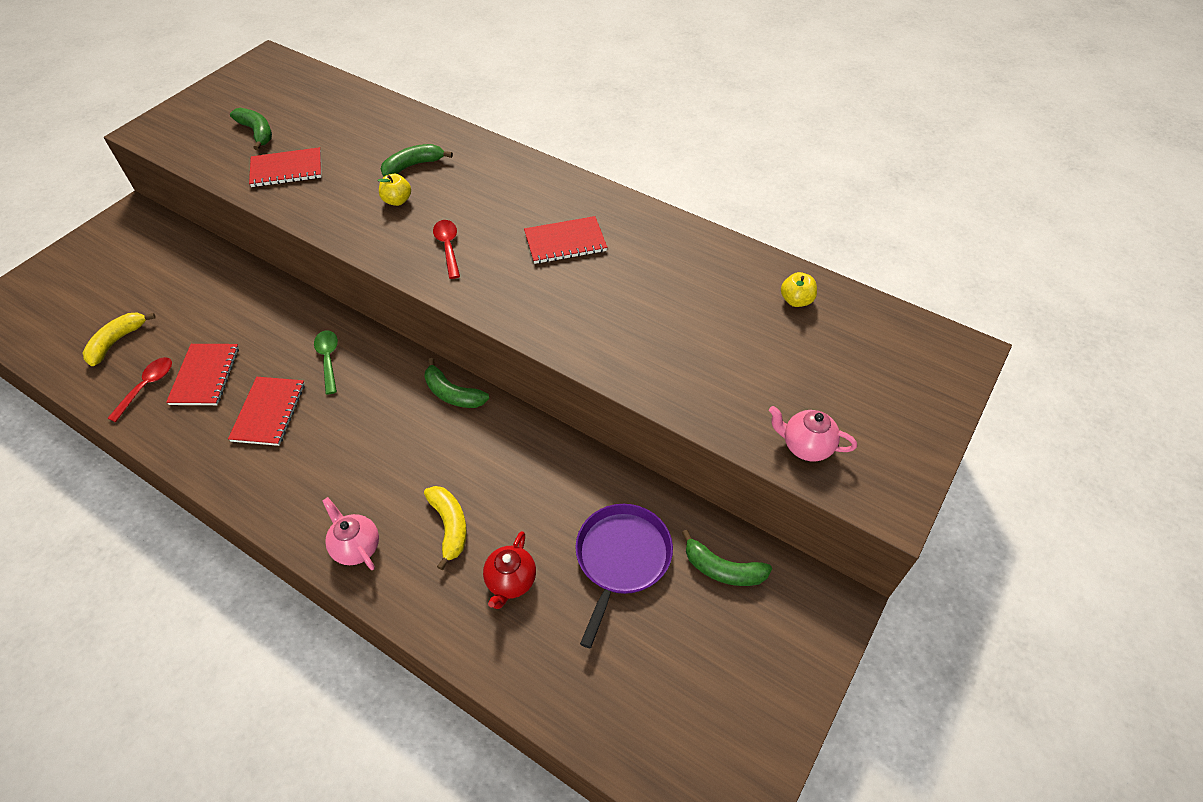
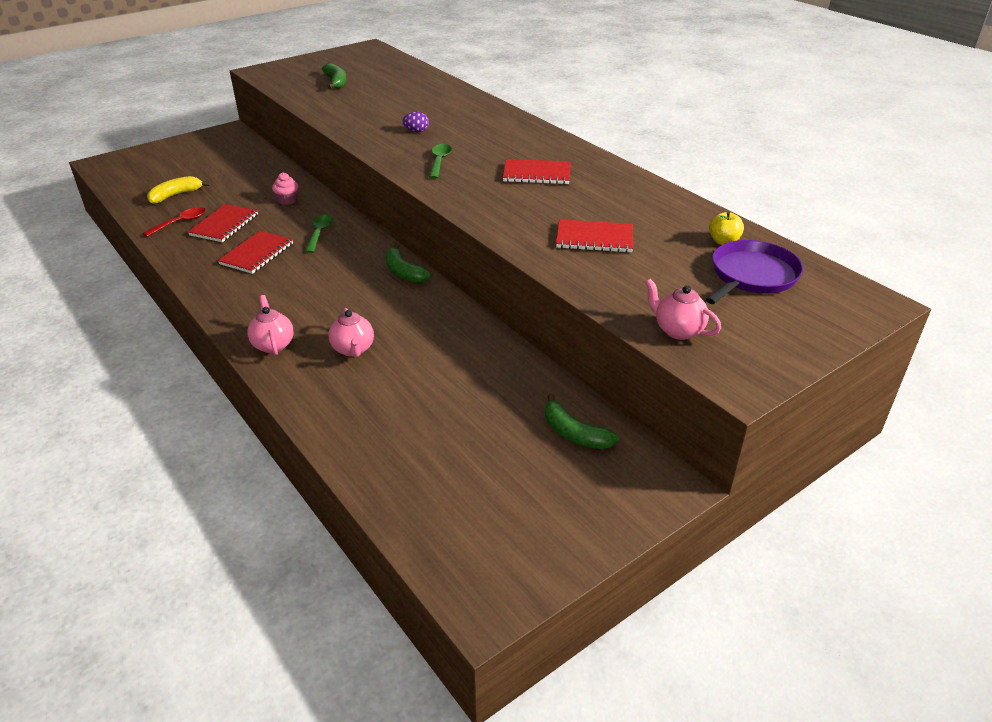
camera: 20 degrees right, 15 degrees down
red notebook [249,147,322,187] -> red notebook moved to [556,219,633,253]
yellow apple [378,174,411,206] -> purple egg [402,112,429,132]
green banana [381,144,453,177] -> none
yellow banana [424,486,467,570] -> pink teapot [329,308,374,357]
red spoon [433,220,460,279] -> green spoon [429,144,452,179]
red teapot [483,531,536,609] -> none
purple pan [575,504,673,648] -> purple pan moved to [706,240,804,304]
none -> pink cupcake [272,172,299,205]

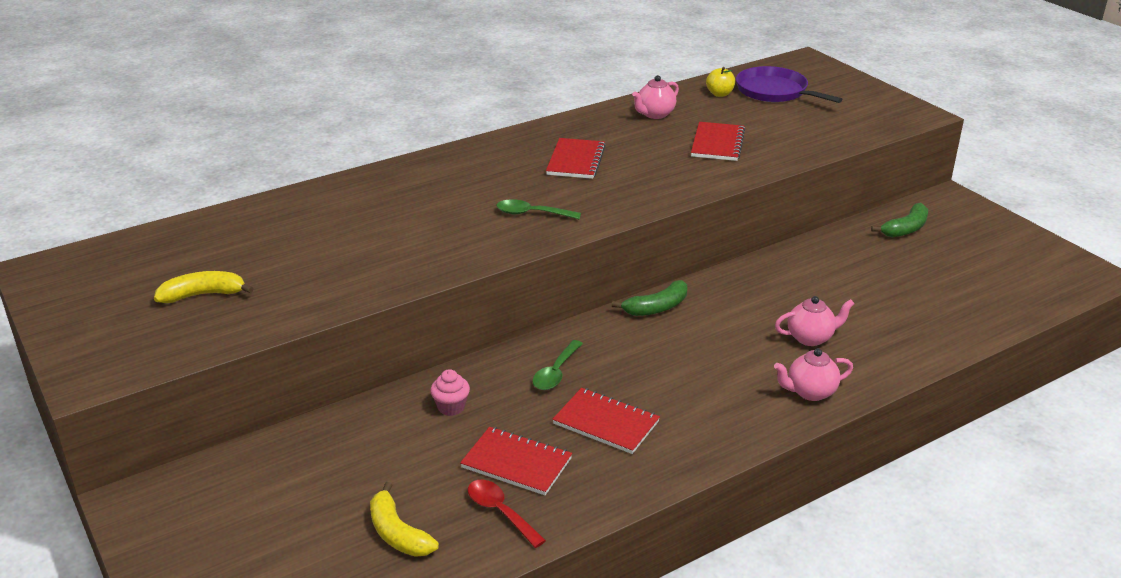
camera: 85 degrees left, 5 degrees down
green spoon [305,215,333,253] -> green spoon turned 75 degrees counterclockwise [532,340,583,390]
green banana [322,63,347,89] -> yellow banana [154,271,254,303]
purple egg [402,112,429,132] -> none
pink teapot [645,279,721,340] -> pink teapot moved to [632,75,679,119]

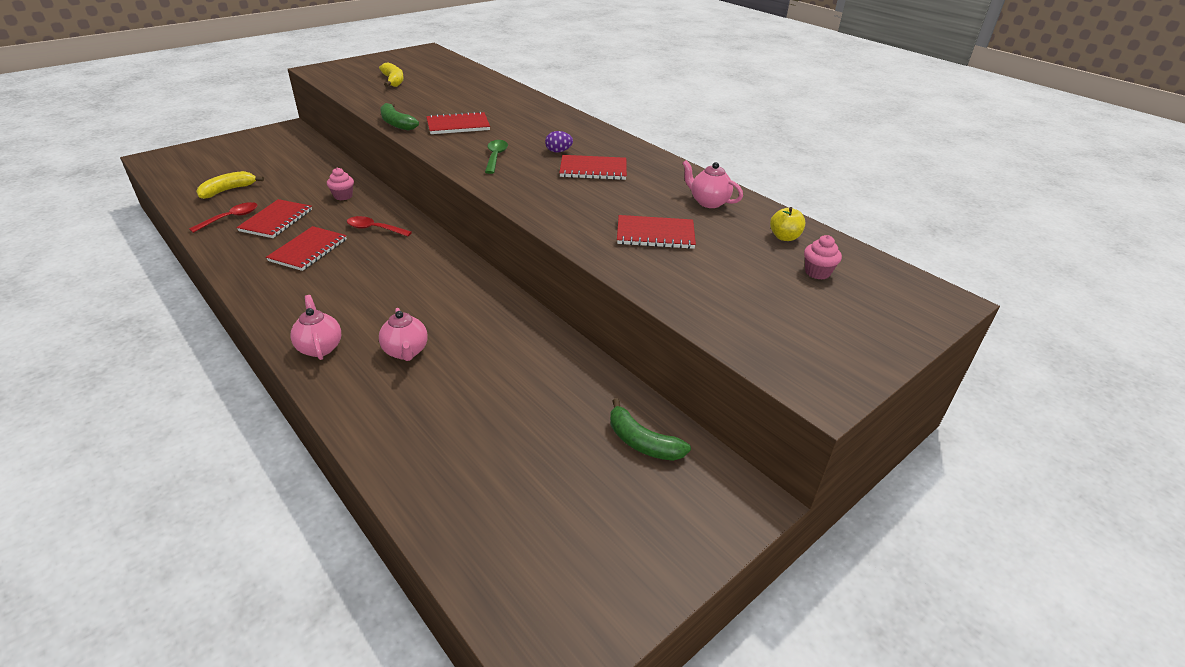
camera: 80 degrees right, 5 degrees up
green spoon [532,340,583,390] -> red spoon [347,216,412,237]
green banana [612,280,687,316] -> green banana moved to [380,102,419,130]
purple pan [736,66,843,103] -> pink cupcake [804,235,842,280]
none -> red notebook [426,111,490,134]
none -> purple egg [545,131,573,153]

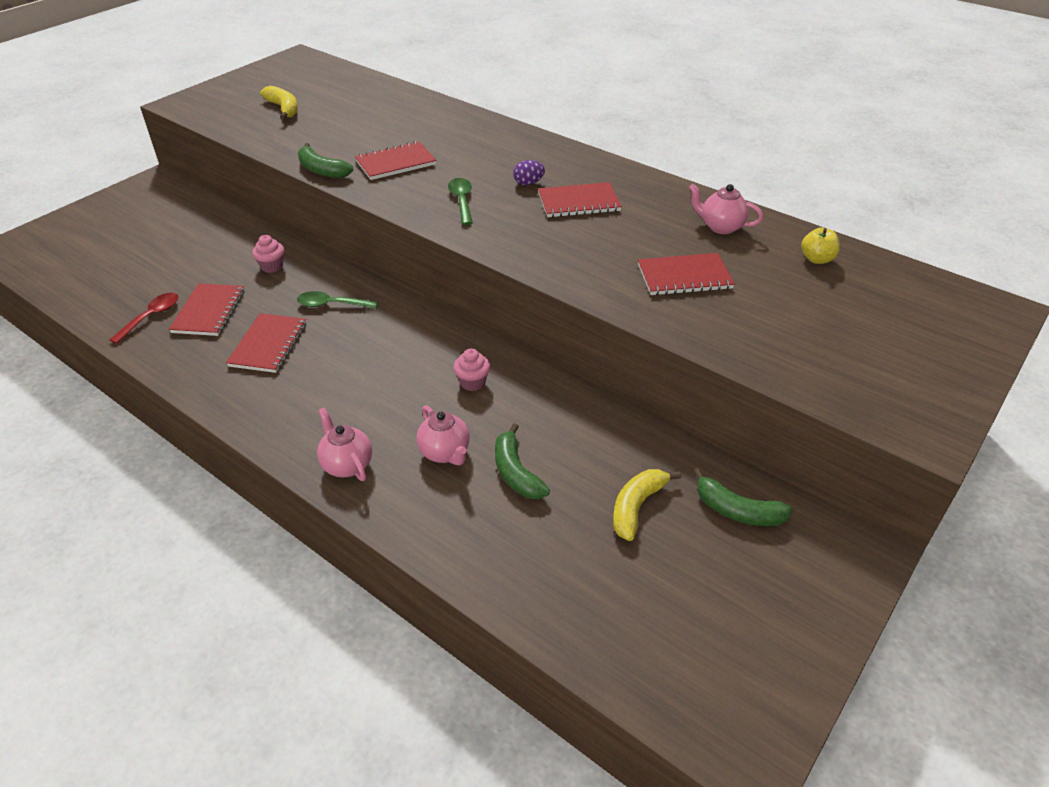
camera: 10 degrees left, 5 degrees up
yellow banana [196,171,264,199] -> yellow banana moved to [613,469,681,541]
red spoon [347,216,412,237] -> green spoon [297,291,378,309]
pink cupcake [804,235,842,280] -> pink cupcake moved to [453,348,490,391]
none -> green banana [495,423,550,499]

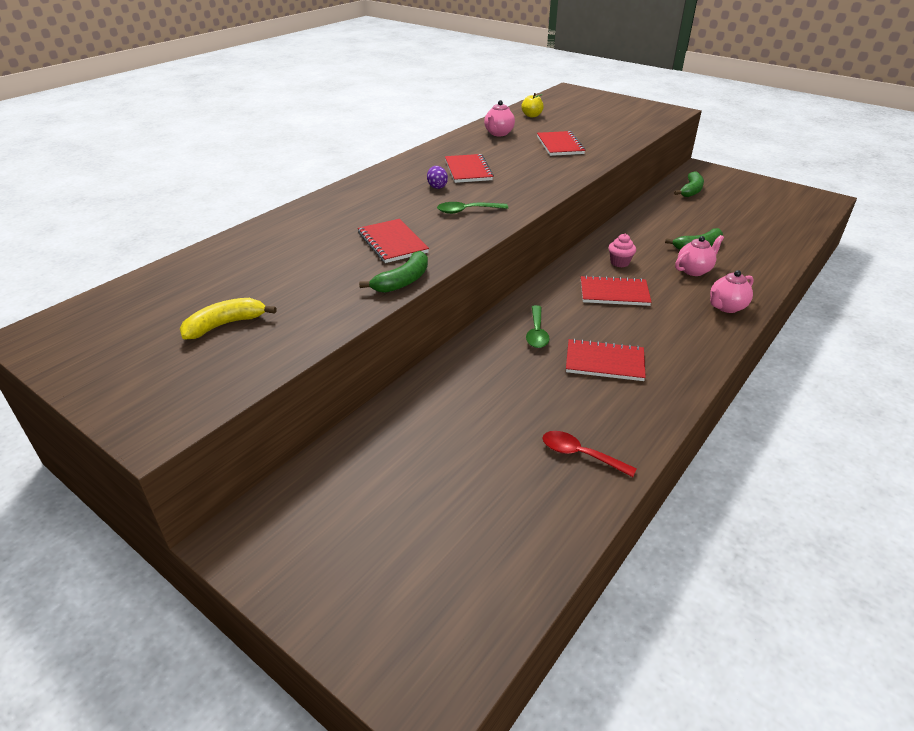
camera: 90 degrees left, 5 degrees down
red notebook [169,283,244,336] -> red notebook moved to [581,275,652,306]
pink cupcake [252,235,284,273] -> none
yellow banana [613,469,681,541] -> none

